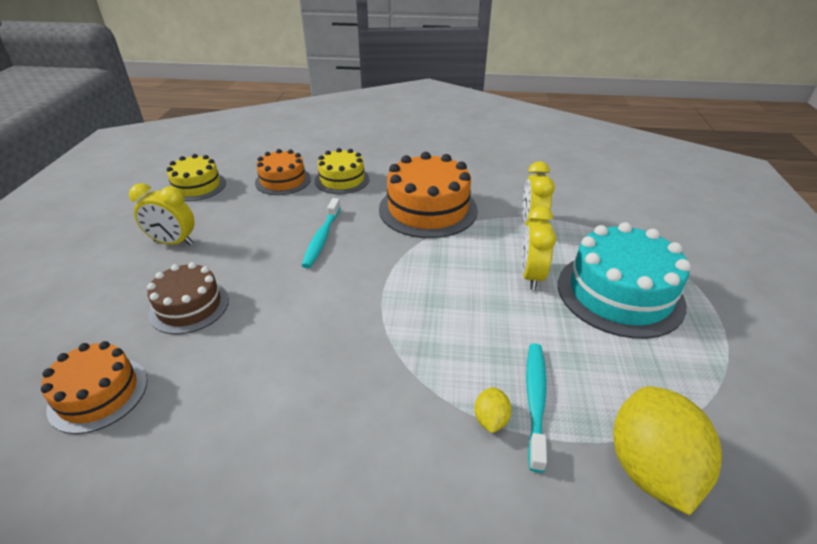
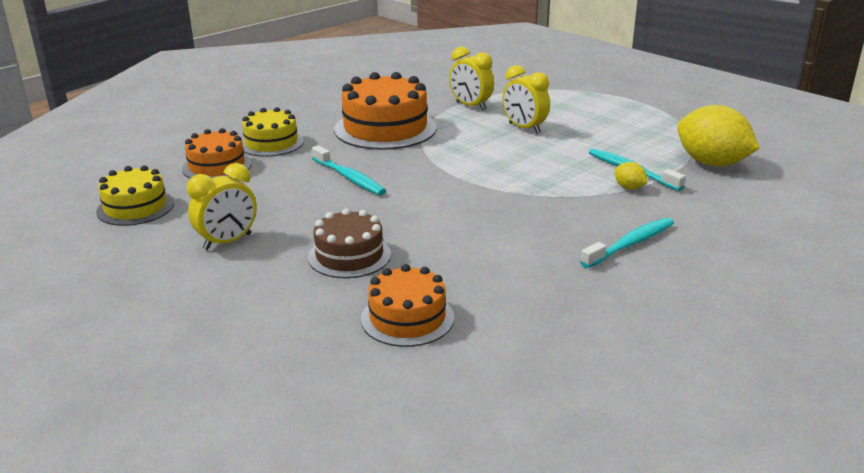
camera: 50 degrees left, 10 degrees down
turquoise cake [558,222,691,339] -> none
none -> turquoise toothbrush [580,218,674,268]

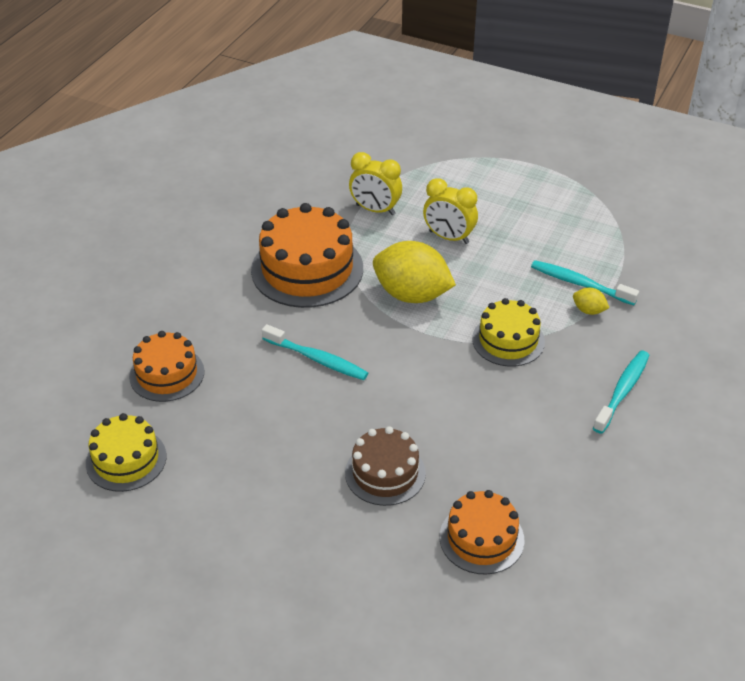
camera: 20 degrees left, 15 degrees up
yellow clock [187,163,257,250] -> none
yellow cake [242,107,304,157] -> yellow cake moved to [472,298,545,367]
yellow lemon [677,105,760,167] -> yellow lemon moved to [373,241,456,303]

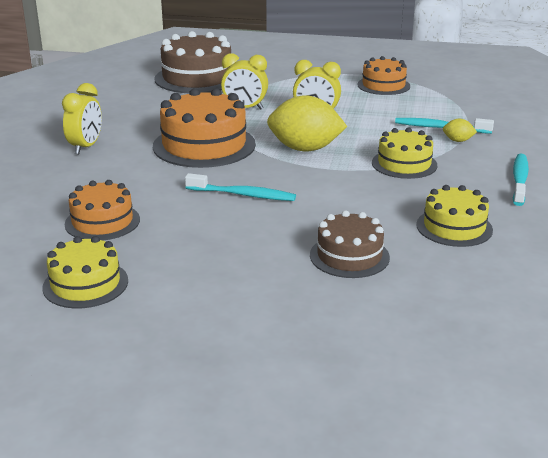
camera: 15 degrees left, 15 degrees down
orange cake [440,490,525,574] -> orange cake moved to [357,56,410,95]
none -> yellow clock [62,83,102,154]
none -> brown cake [154,31,231,93]
none -> yellow cake [416,185,493,247]

